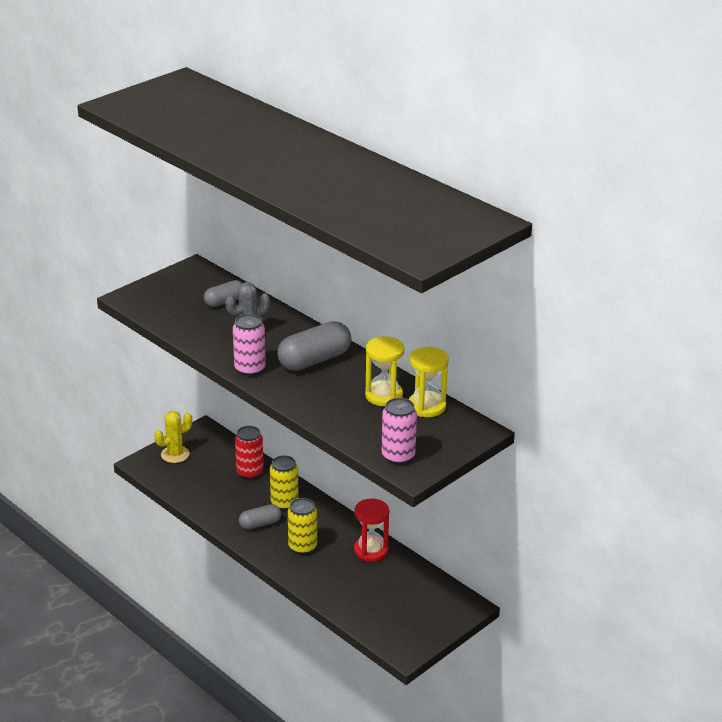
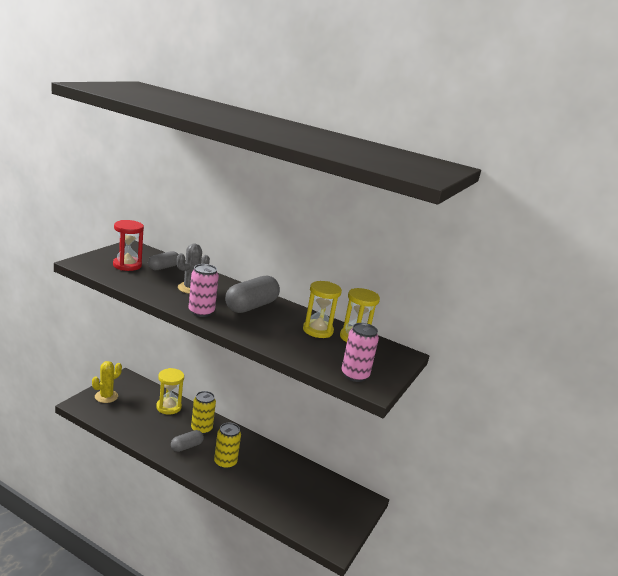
camera: 20 degrees left, 10 degrees down
red can [235,426,264,479] -> yellow hourglass [156,368,184,415]
red hourglass [354,498,389,562] -> red hourglass moved to [113,220,144,271]

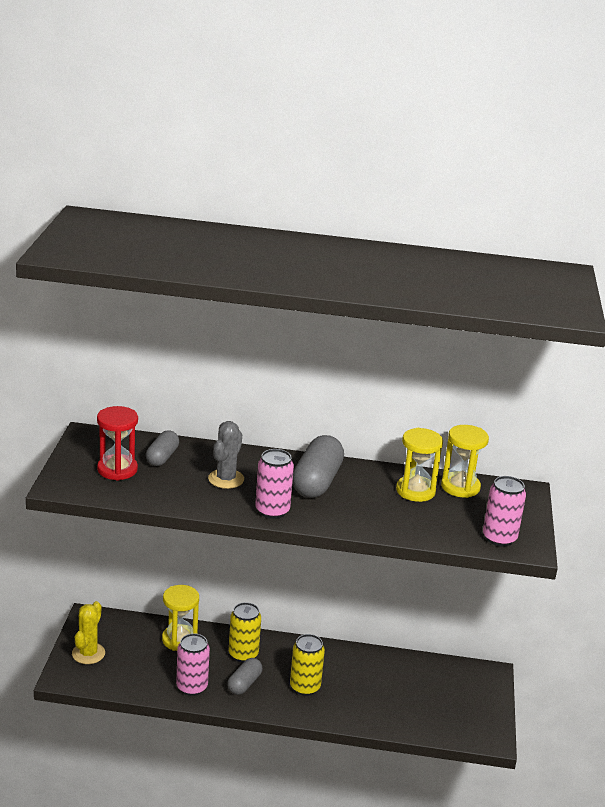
camera: 20 degrees left, 5 degrees up
none -> pink can [176,633,210,696]

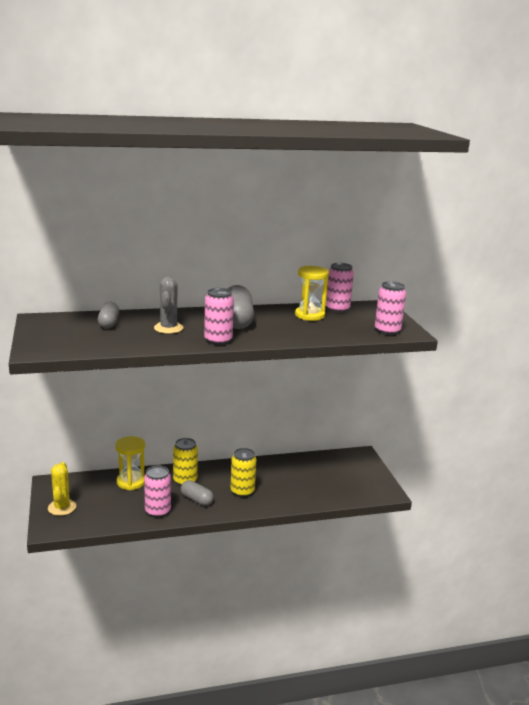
camera: 20 degrees left, 5 degrees down
red hourglass [97,406,138,480] -> none
grey capsule [227,658,262,695] -> grey capsule turned 60 degrees counterclockwise [181,480,214,506]
yellow hourglass [441,425,489,498] -> pink can [326,263,354,313]

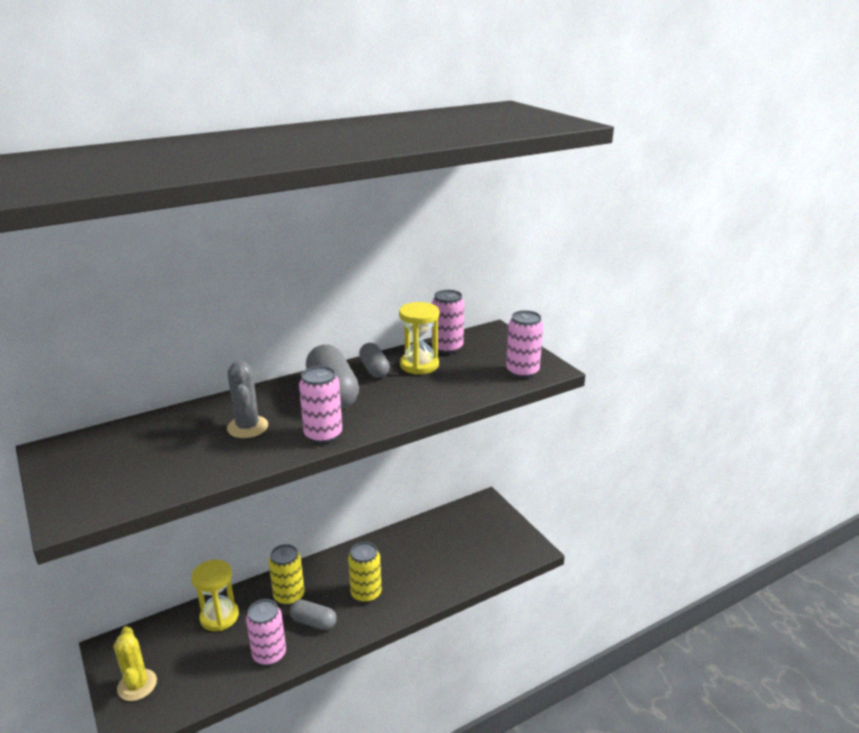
camera: 15 degrees left, 5 degrees up
grey capsule [98,302,119,328] -> grey capsule moved to [359,343,390,378]

